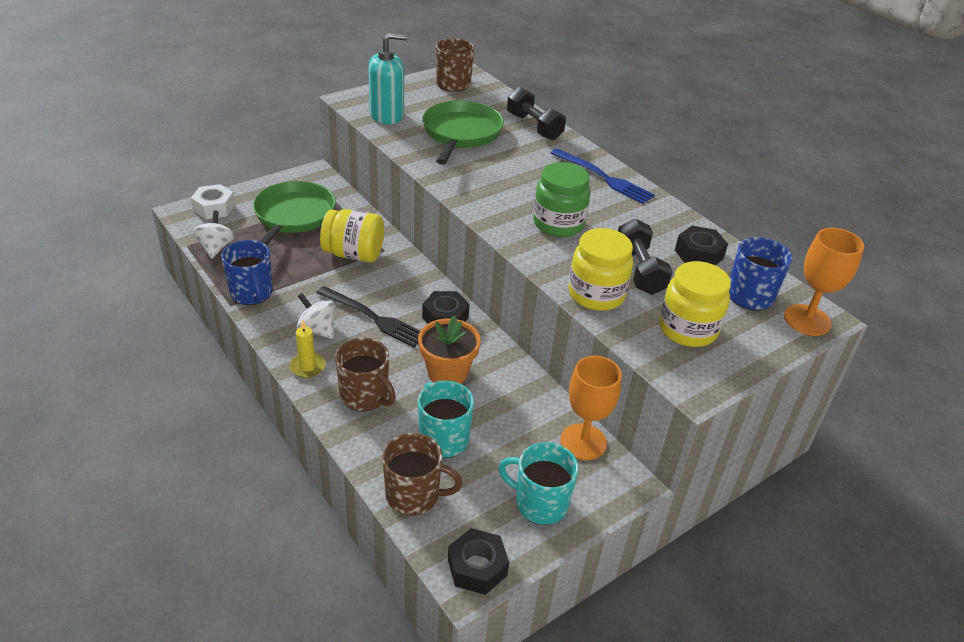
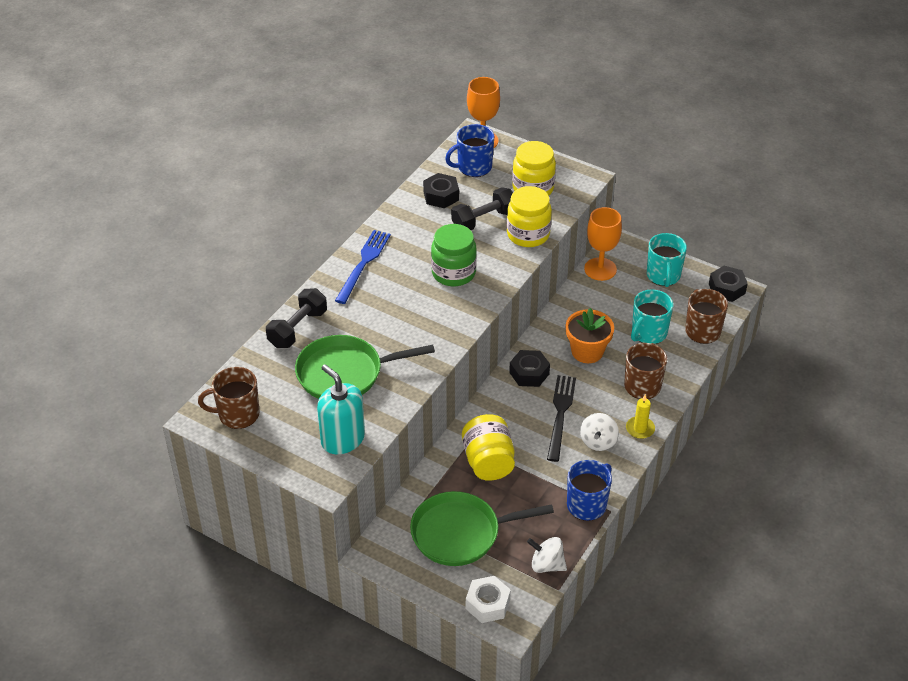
camera: 110 degrees left, 5 degrees up
white spinning top [193,211,235,259] -> white spinning top turned 45 degrees clockwise [527,537,567,573]

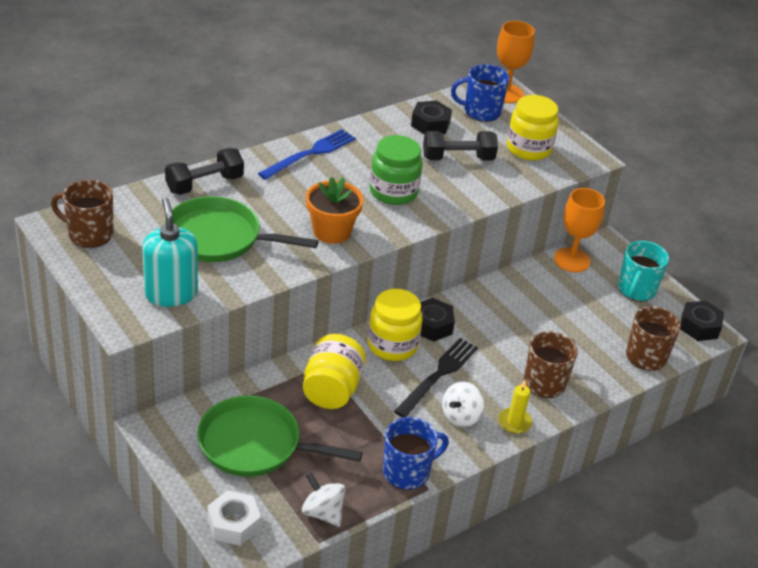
camera: 20 degrees right, 5 degrees down
yellow jar [507,186,552,247] -> yellow jar moved to [368,289,423,361]
orange flower pot [566,308,614,363] -> orange flower pot moved to [306,177,364,244]
turquoise mug [631,289,673,344] -> none

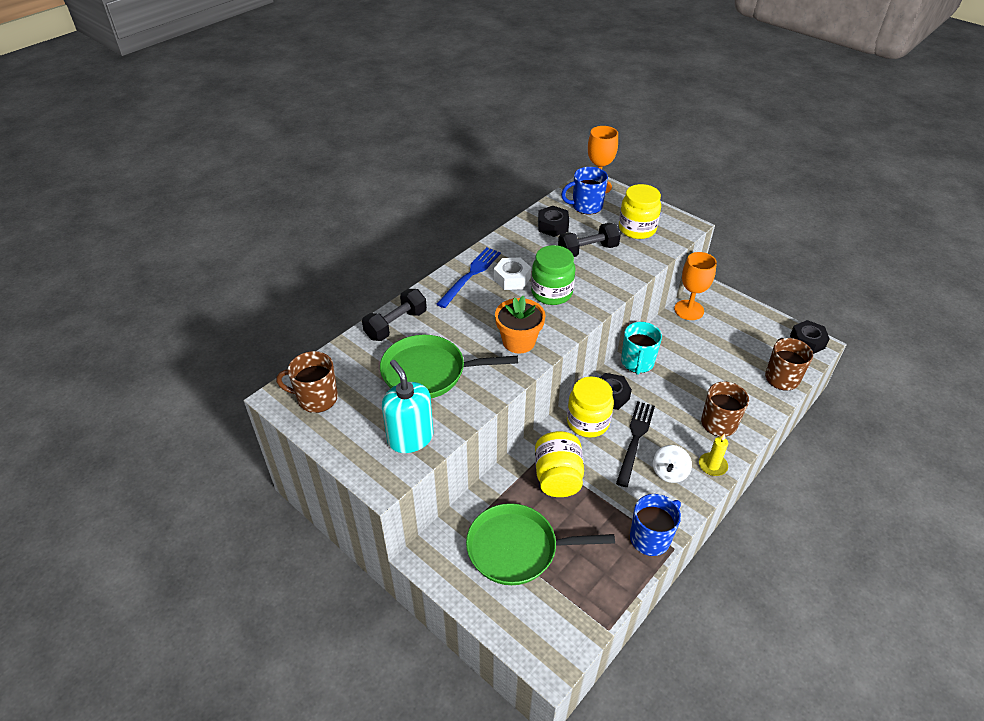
camera: 10 degrees left, 5 degrees up
white nut [208,490,261,546] -> white nut moved to [494,257,531,290]
white spinning top [302,472,345,527] -> none
turquoise mug [618,241,669,301] -> turquoise mug moved to [621,322,662,375]

